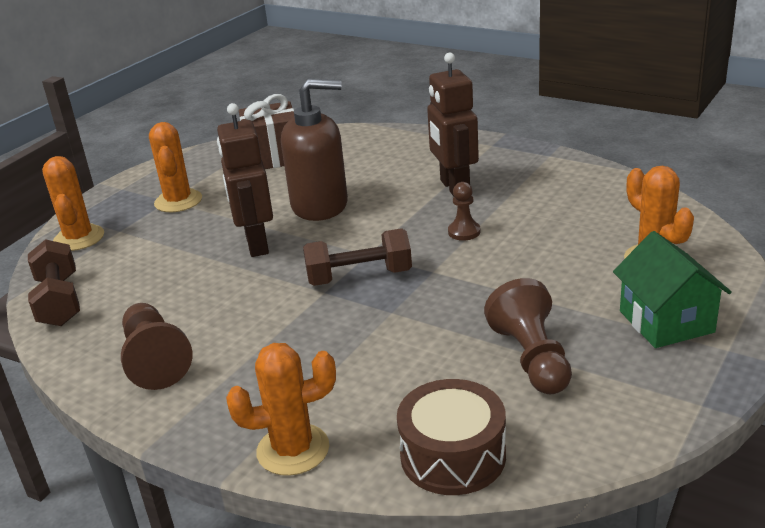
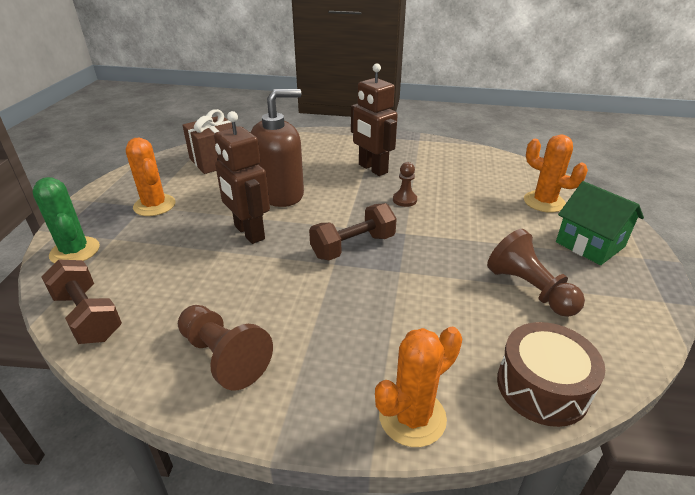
camera: 25 degrees left, 5 degrees up
orange cactus [42,156,104,251] -> green cactus [32,177,100,263]

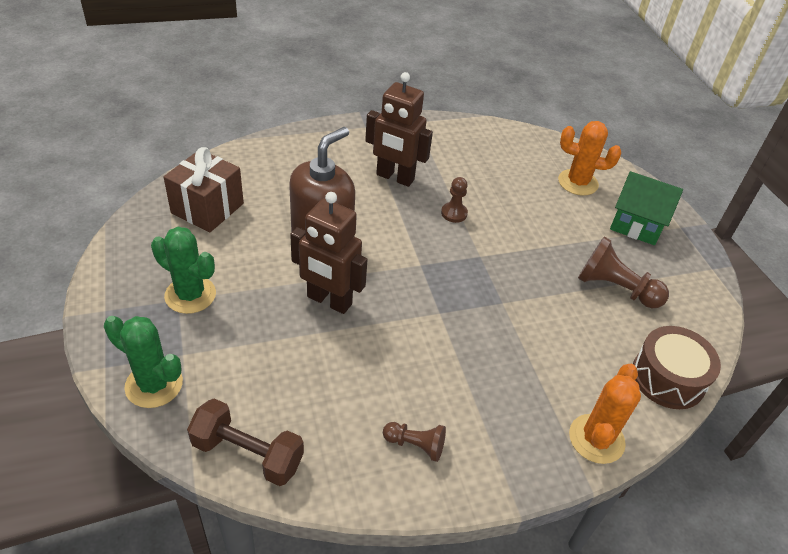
camera: 30 degrees left, 10 degrees up
orange cactus [126,137,175,216] -> green cactus [151,227,216,314]
brown pawn [178,305,273,391] -> brown pawn [383,422,446,462], size x0.58
brown dumbbell [309,203,397,260] -> none

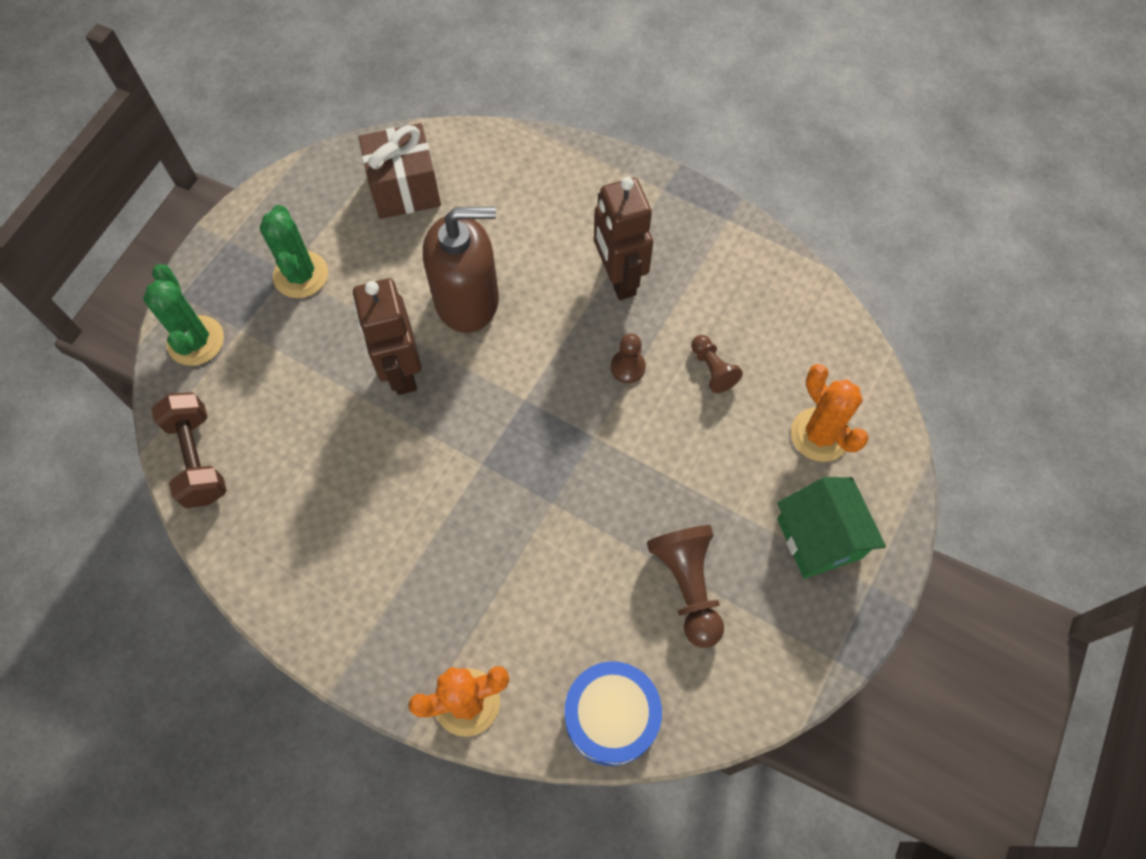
camera: 50 degrees right, 20 degrees up
brown pawn [383,422,446,462] -> brown pawn moved to [691,335,743,393]
brown drum [633,326,721,409] -> blue drum [565,661,662,766]

